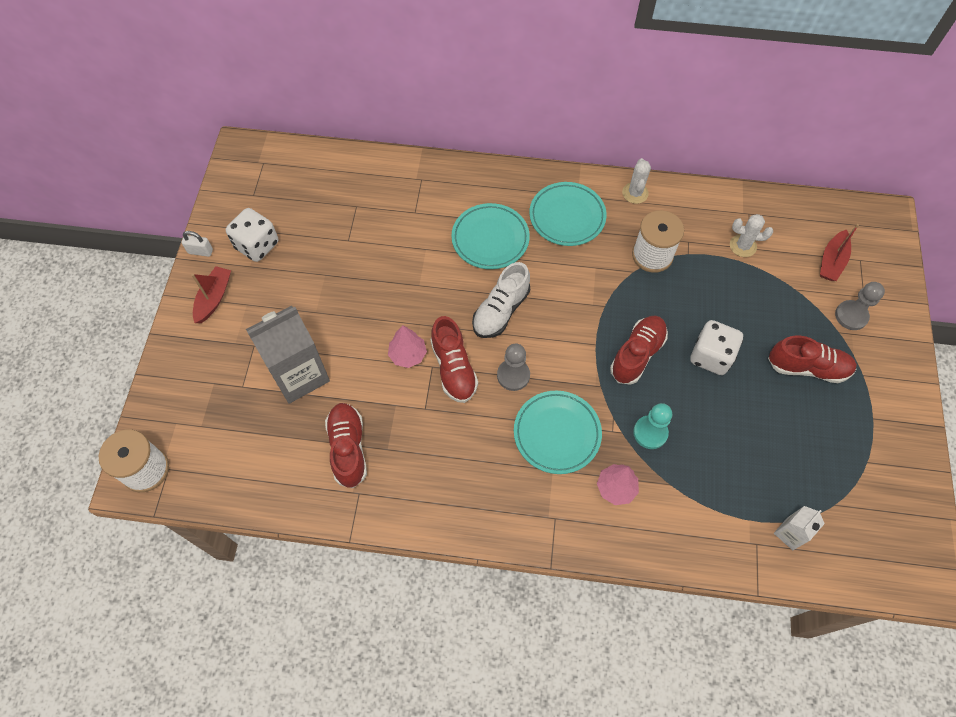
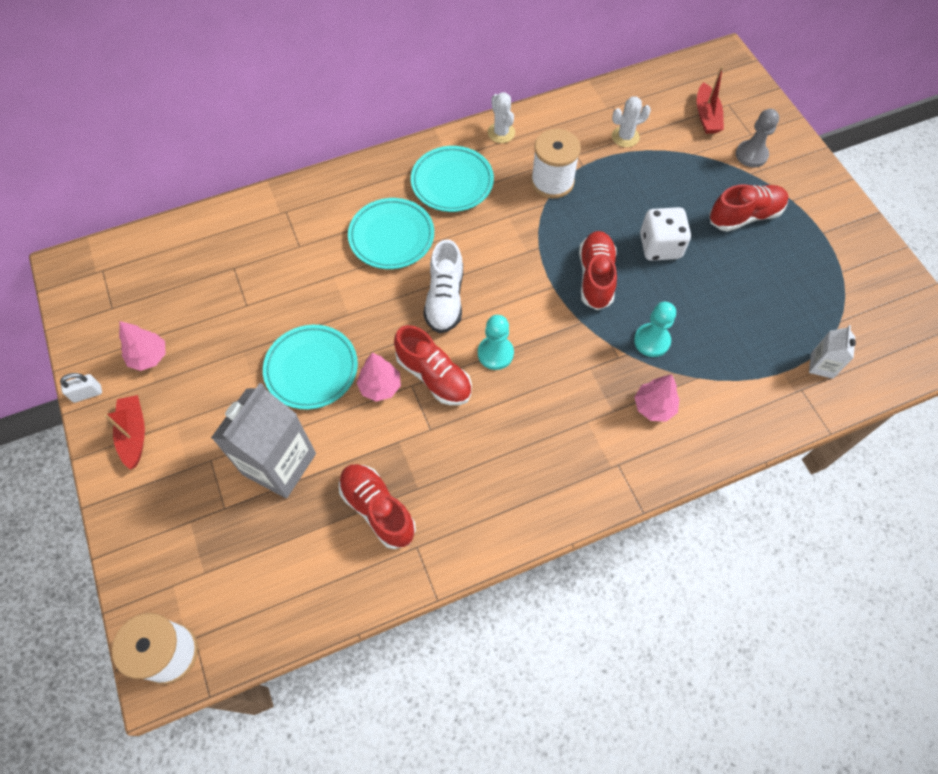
camera: 30 degrees left, 0 degrees up
white dice [226,208,278,262] -> pink tree [119,321,166,371]
grey pawn [497,343,530,391] -> turquoise pawn [478,315,514,370]
turquoise plate [514,390,602,474] -> turquoise plate moved to [263,325,358,409]

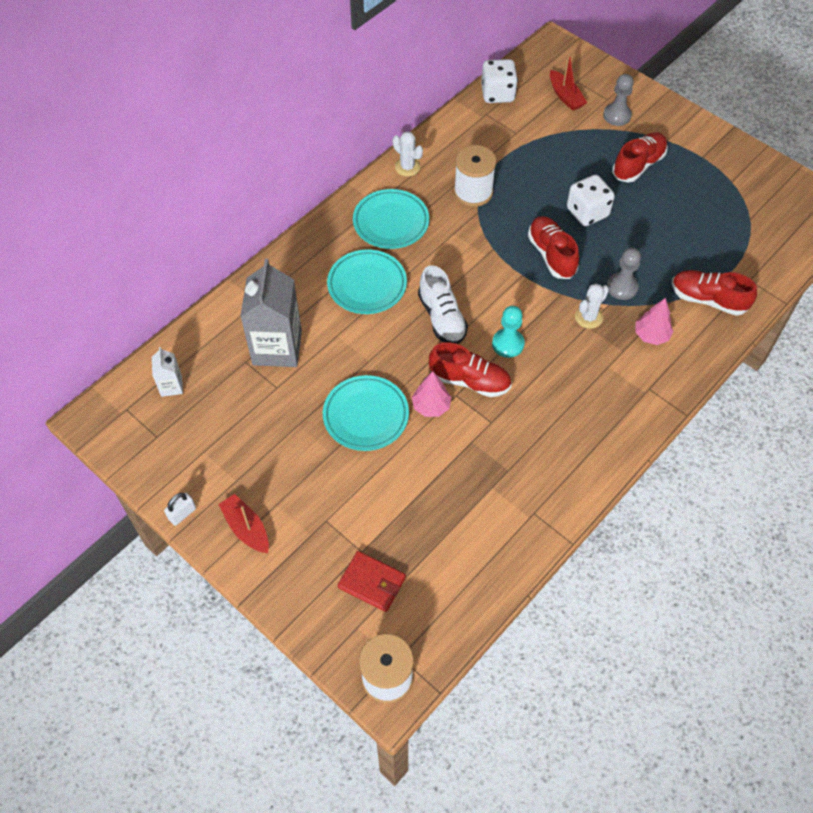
camera: 25 degrees left, 5 degrees down
pink tree [119,321,166,371] -> none
grey carton [211,383,316,498] -> grey carton moved to [240,258,302,367]
red shoe [339,464,416,549] -> red shoe moved to [672,270,757,316]
white cactus [612,96,651,147] -> white cactus moved to [575,284,609,329]
turquoise pawn [634,302,676,357] -> grey pawn [607,248,641,300]
white carton [809,325,856,379] -> white carton moved to [152,347,183,397]
none -> red wallet [338,551,406,612]
none -> white dice [481,59,518,103]

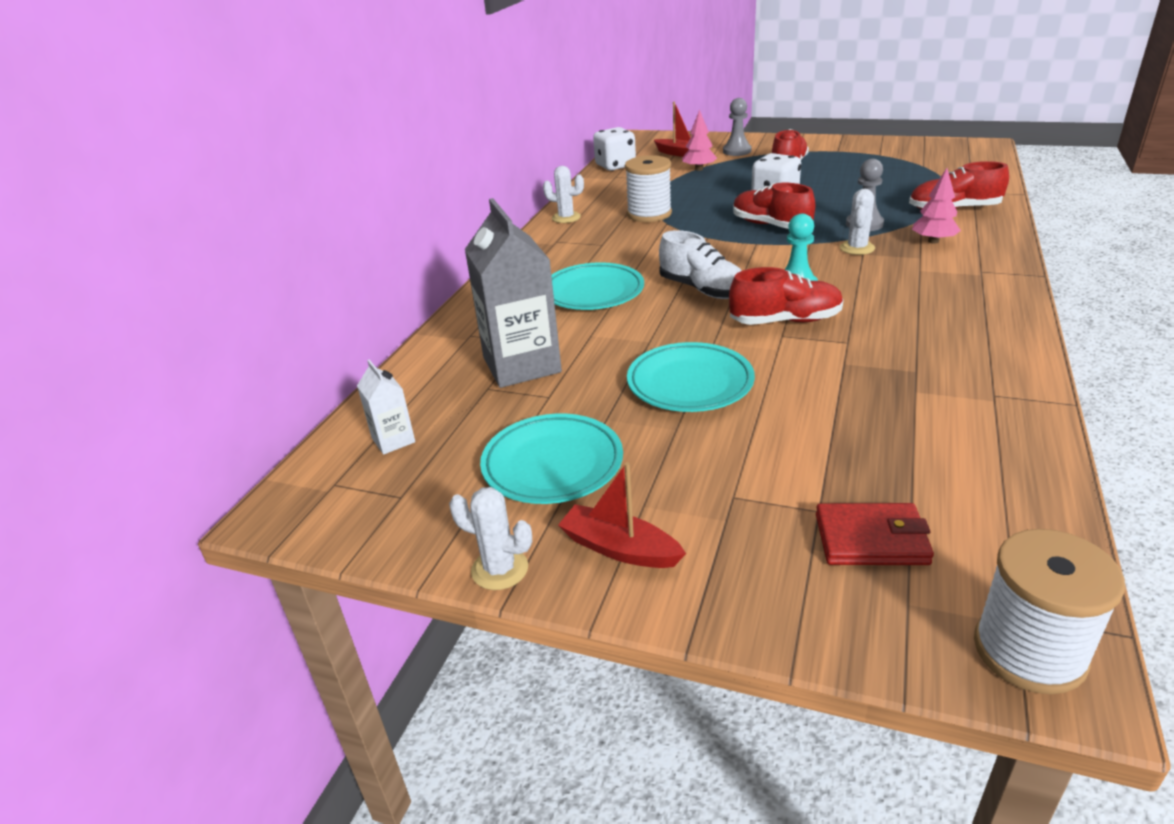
camera: 20 degrees left, 25 degrees down
white padlock [164,492,196,526] -> white cactus [449,487,532,590]
turquoise plate [353,189,429,249] -> turquoise plate moved to [480,414,623,504]
pink tree [412,371,451,417] -> pink tree moved to [682,109,717,171]

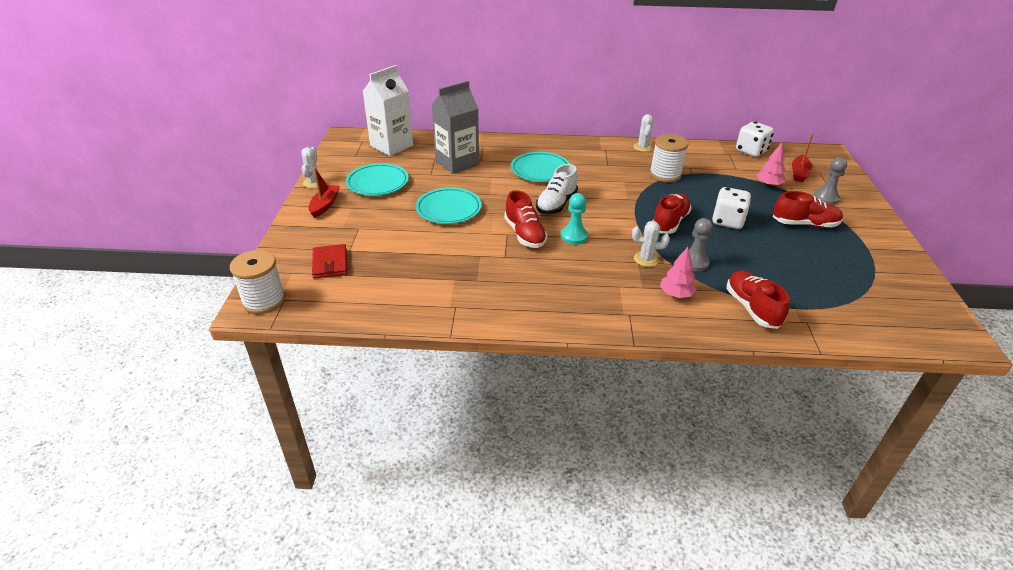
camera: 70 degrees right, 5 degrees up
white carton [357,359,415,455] -> white carton [362,65,413,156], size x2.11

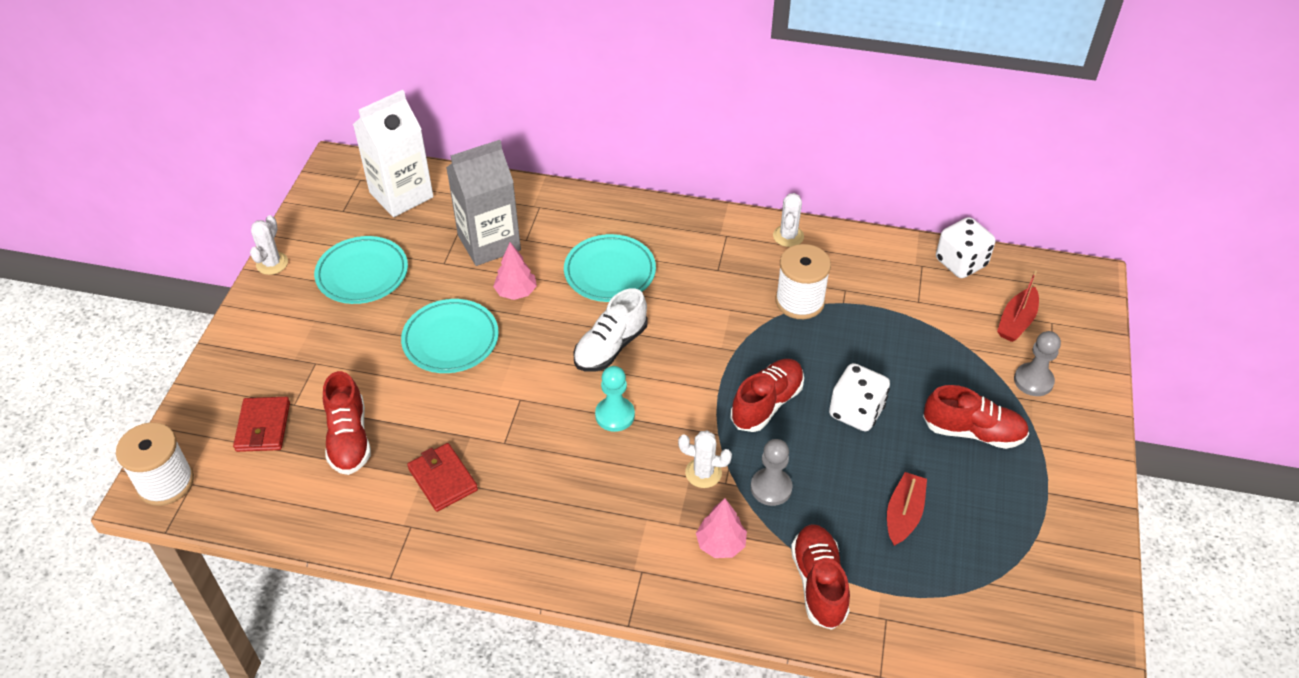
camera: 10 degrees right, 10 degrees up
red boat [309,167,340,218] -> red boat moved to [887,472,927,546]
red shoe [504,190,548,248] -> red shoe moved to [323,371,371,475]
pink tree [756,143,785,187] -> pink tree moved to [493,242,537,300]
none -> red wallet [407,443,478,512]

